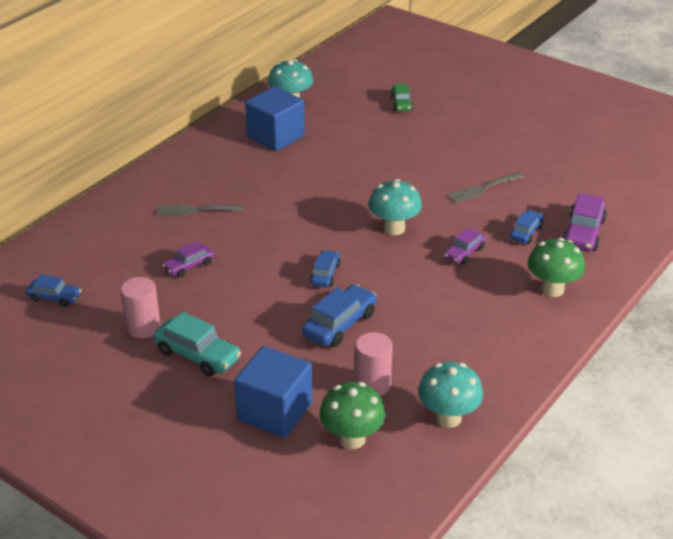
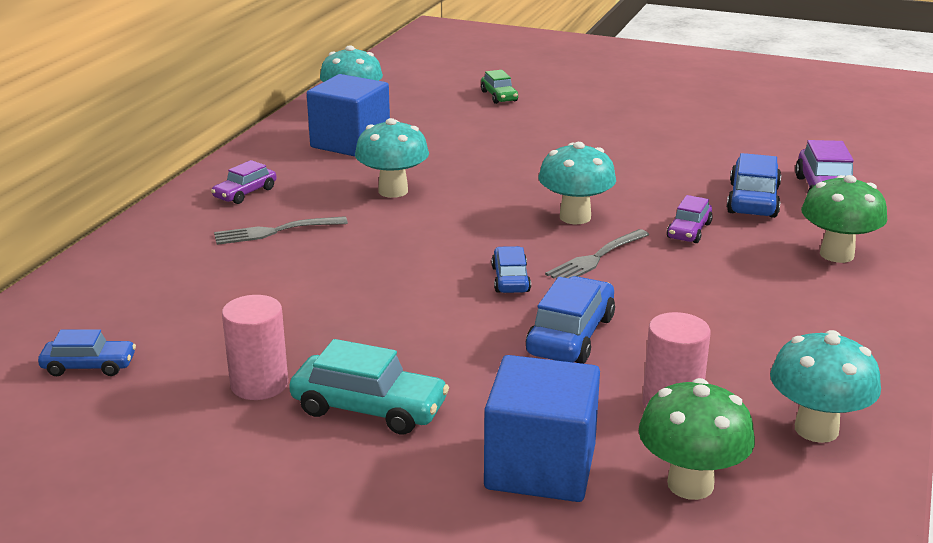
camera: 15 degrees left, 10 degrees down
purple car [162,241,214,277] -> purple car moved to [211,160,277,204]
grey fork [447,172,523,203] -> grey fork moved to [545,229,649,279]
blue car [510,210,544,244] -> blue car [727,153,781,218], size x1.60
none -> turquoise mushroom [355,118,429,198]

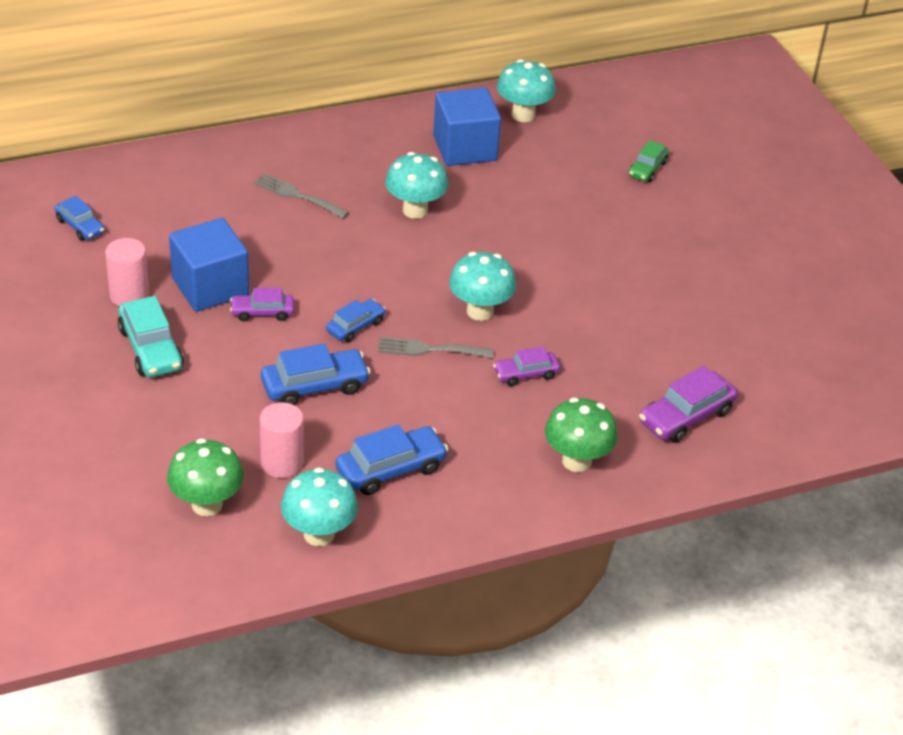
camera: 45 degrees right, 15 degrees up
purple car [211,160,277,204] -> purple car moved to [230,288,294,321]
blue cube [484,355,600,502] -> blue cube moved to [169,218,249,312]
blue car [727,153,781,218] -> blue car moved to [335,424,448,495]

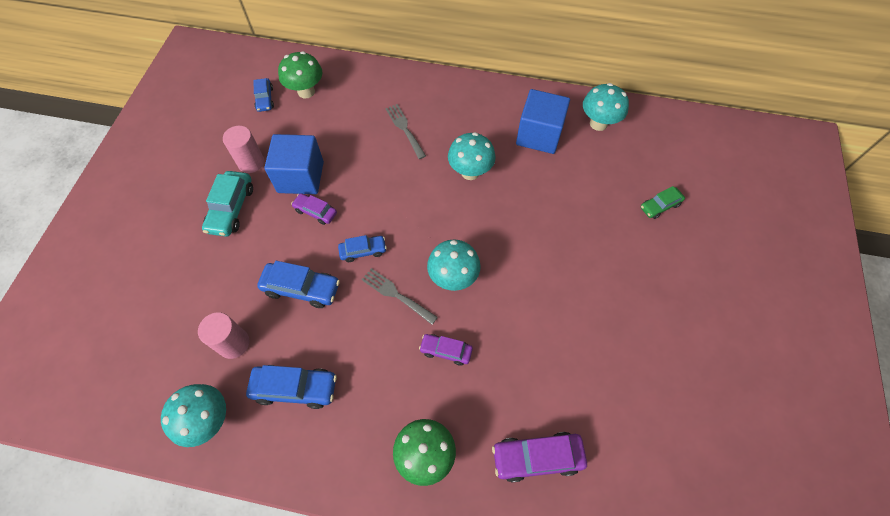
camera: 35 degrees right, 20 degrees up
green mushroom [167,438,244,516] -> green mushroom moved to [278,51,322,99]

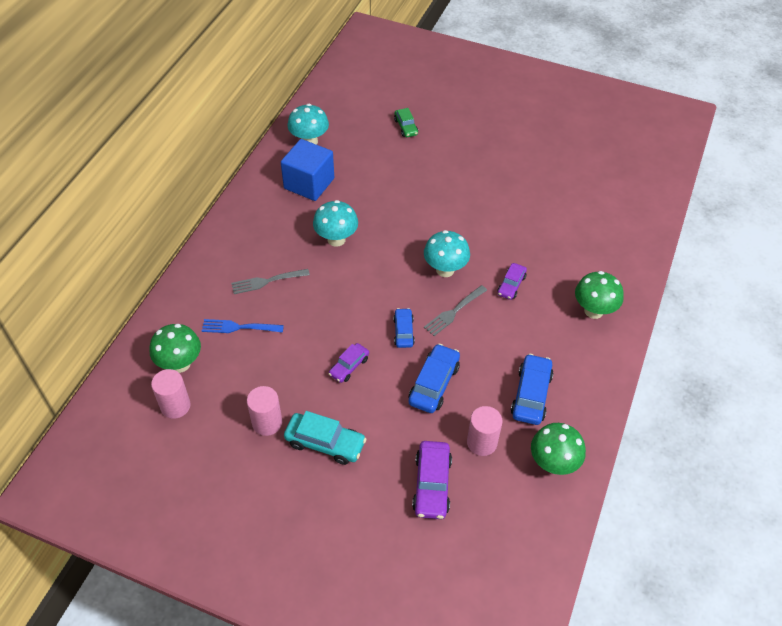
camera: 80 degrees left, 10 degrees down
turquoise mushroom [161,384,226,447] -> green mushroom [531,423,586,475]
blue car [253,78,274,112] -> pink cylinder [151,369,191,419]
blue cube [264,134,324,194] -> none
purple car [492,432,587,482] -> purple car moved to [412,441,452,519]
none -> blue fork [202,319,284,333]

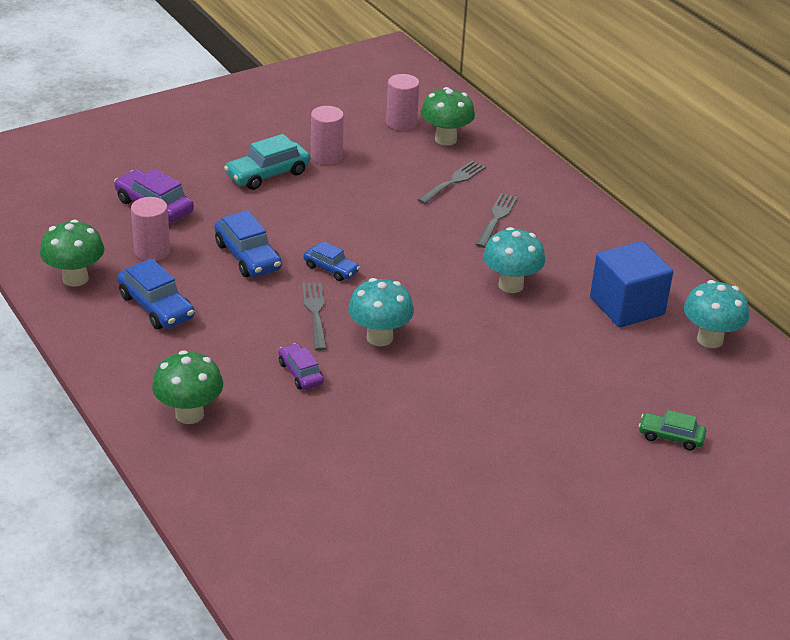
camera: 125 degrees right, 15 degrees down
blue fork [202,319,284,333] -> grey fork [418,161,486,204]
purple car [329,343,369,383] -> none

